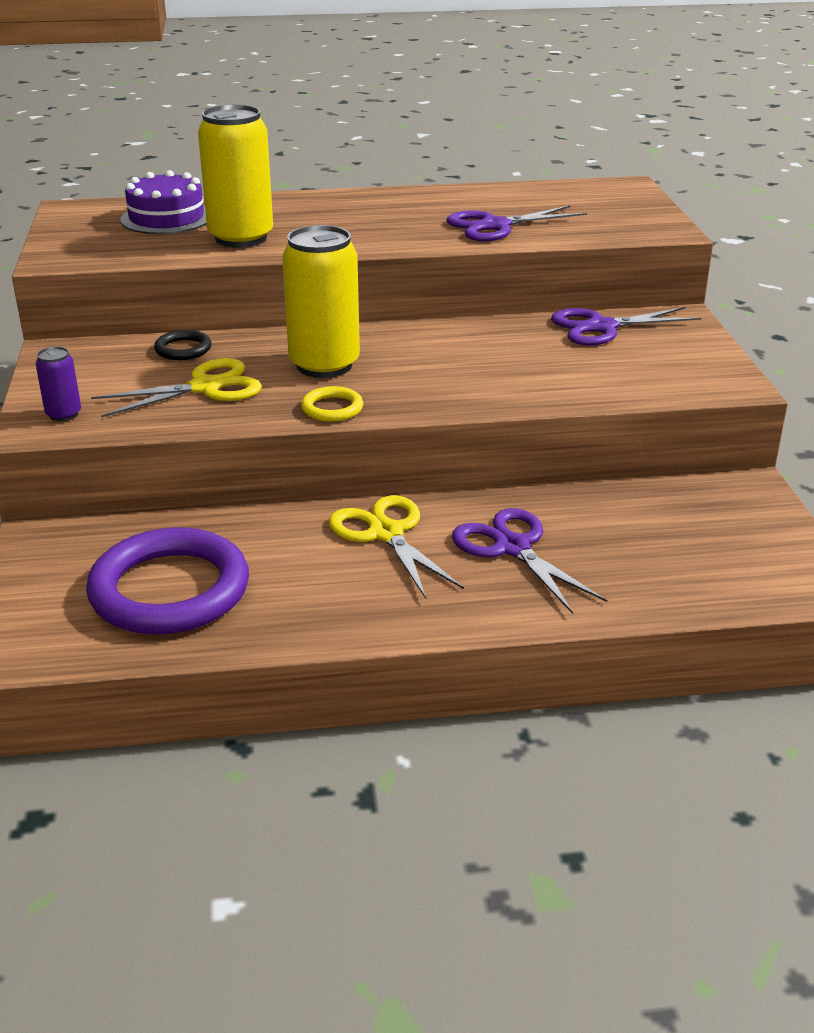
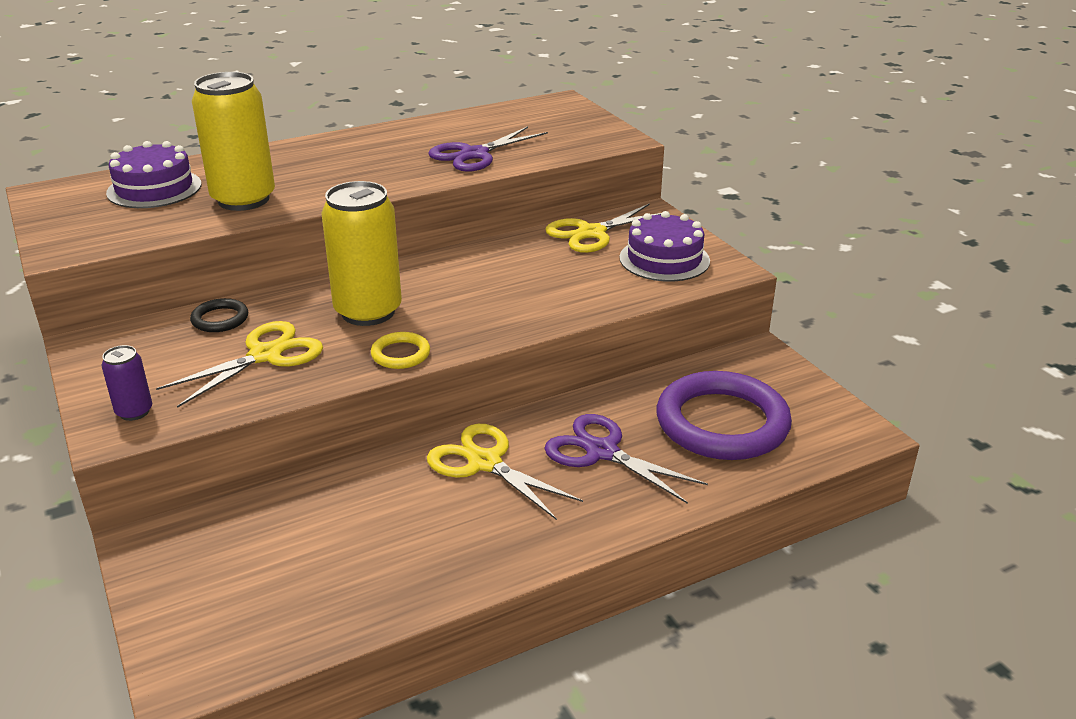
camera: 20 degrees left, 0 degrees up
purple ring [86,527,249,635] -> purple ring moved to [657,371,792,460]
purple scissors [551,307,701,346] -> yellow scissors [545,203,661,253]
none -> purple cake [619,211,710,281]

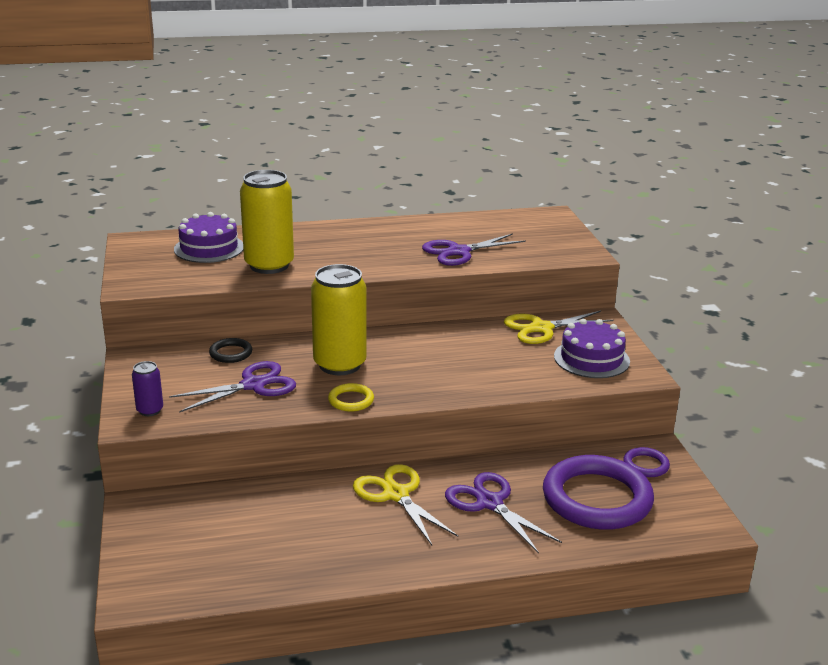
camera: 15 degrees right, 5 degrees down
yellow scissors [156,321,323,408] -> purple scissors [169,361,296,413]
none -> purple ring [623,447,670,477]

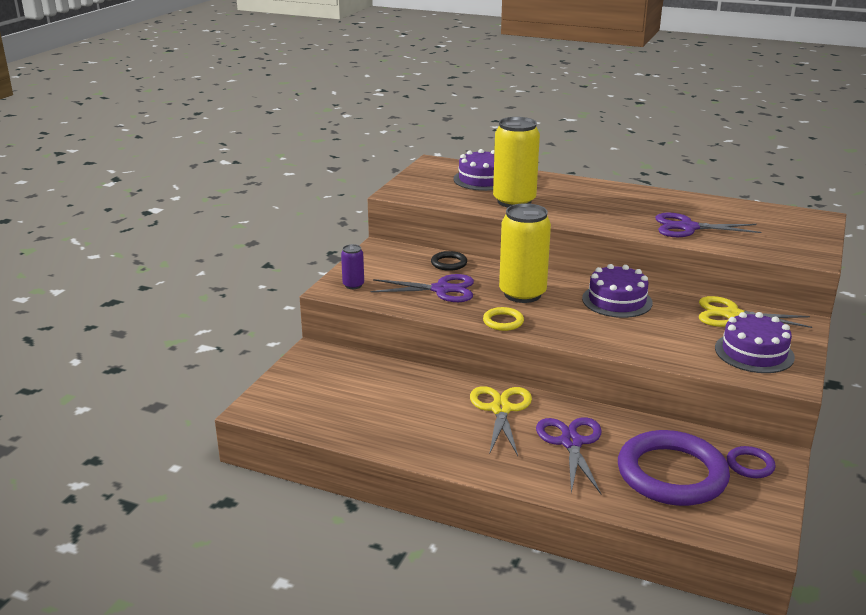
camera: 35 degrees right, 0 degrees up
none -> purple cake [582,264,653,318]

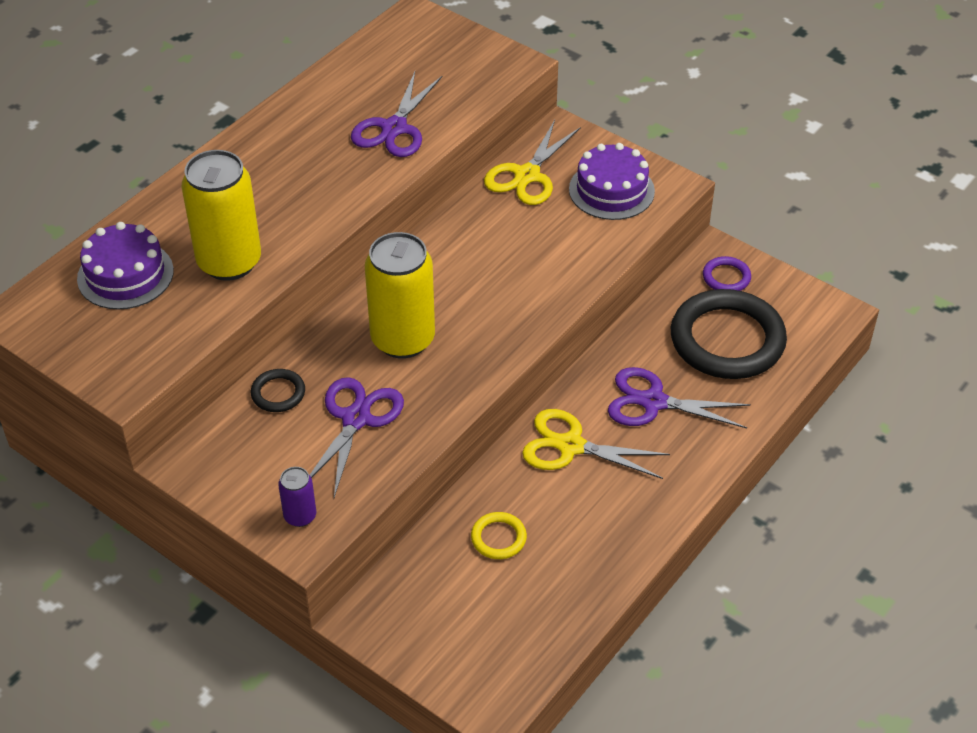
camera: 75 degrees left, 20 degrees up
yellow ring [483,307,524,331] -> yellow ring moved to [471,512,527,559]
purple cake [582,264,653,318] -> none
purple ring [618,430,730,506] -> black ring [671,289,787,379]

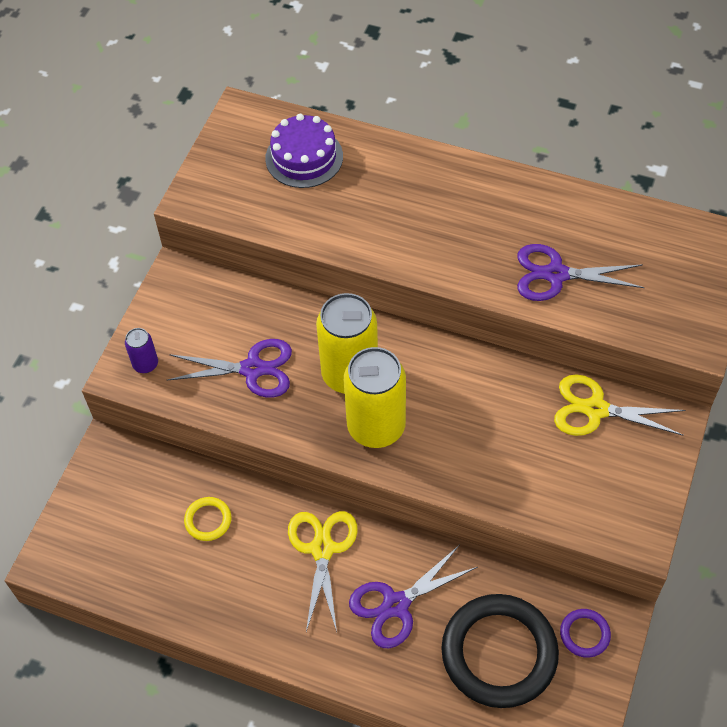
camera: 75 degrees right, 10 degrees up
yellow can [182,150,261,281] -> yellow can moved to [344,347,406,448]
black ring [251,369,305,412] -> none
purple cake [569,143,655,220] -> none
purple scissors [608,367,751,428] -> purple scissors turned 120 degrees counterclockwise [349,546,477,648]

